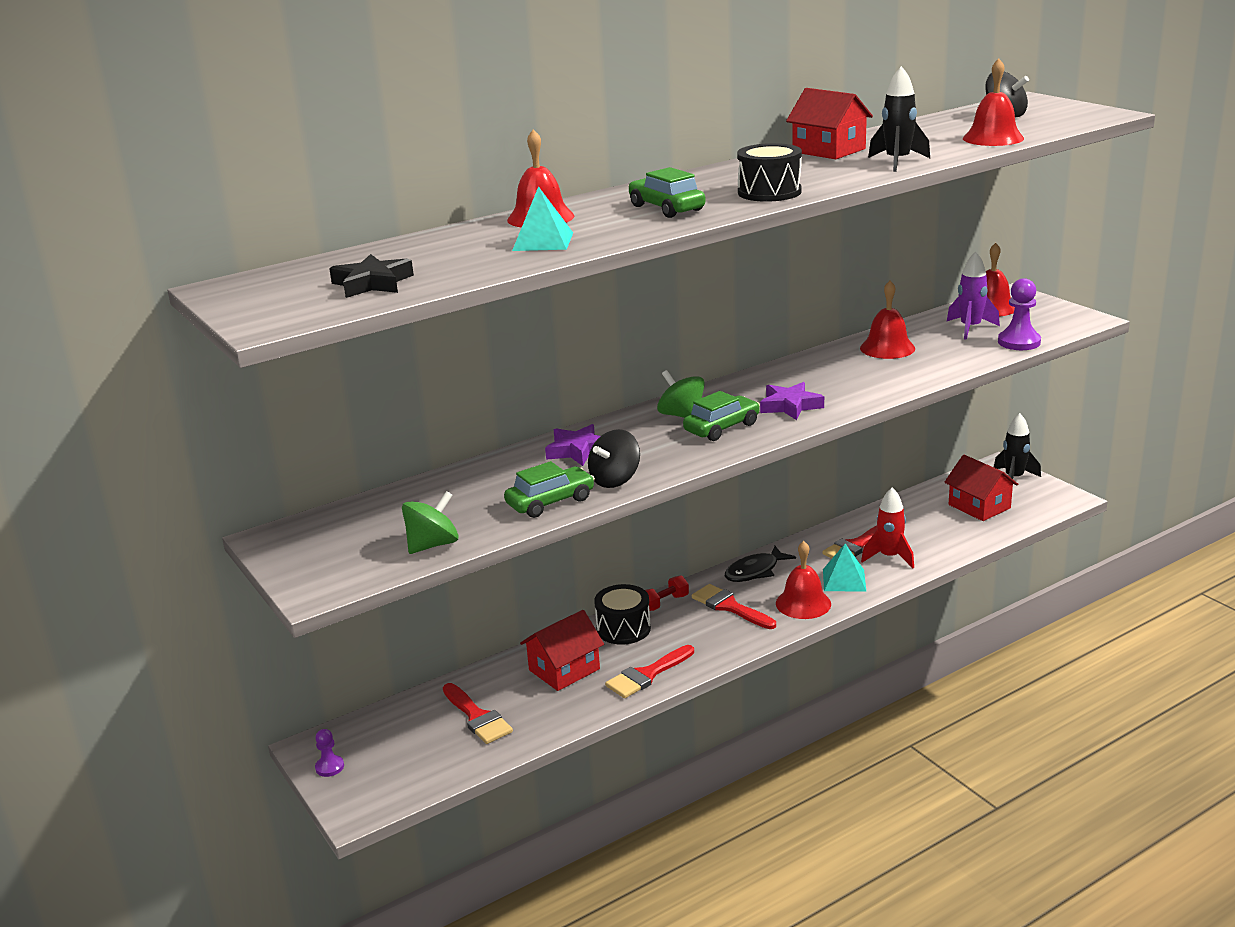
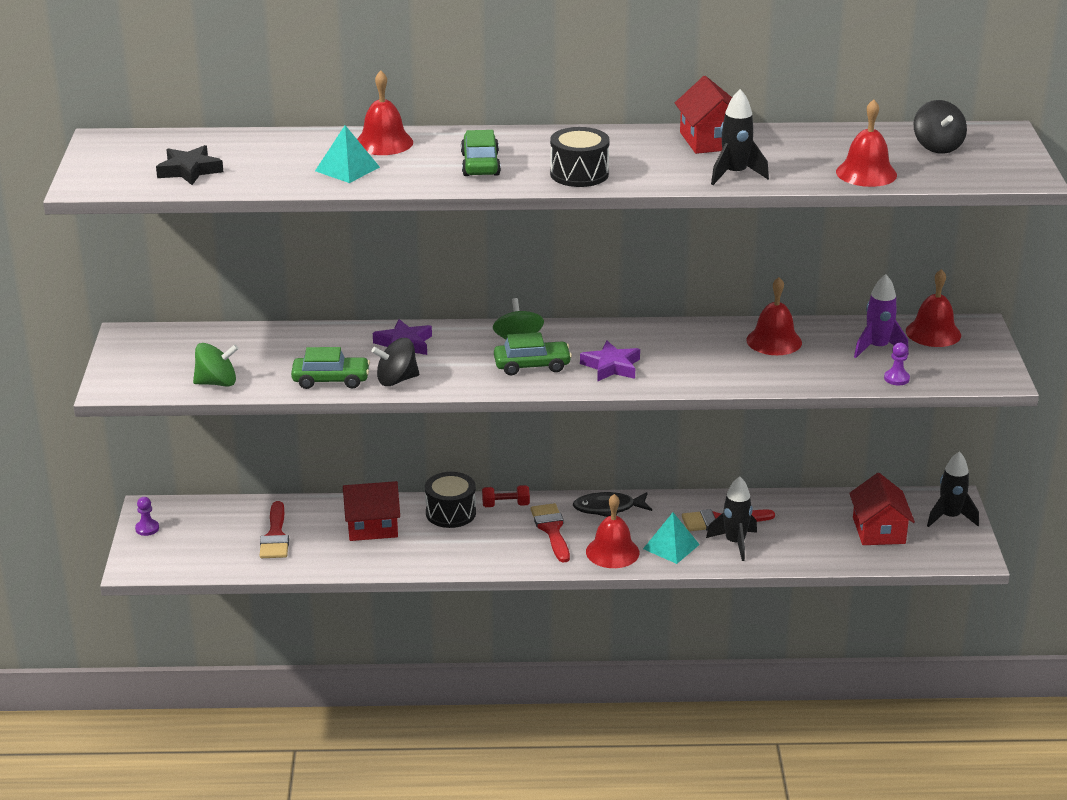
camera: 30 degrees right, 5 degrees up
red brush [605,645,694,698] -> none
red rocket [861,487,914,568] -> black rocket [706,476,757,561]
purple pawn [998,278,1041,350] -> purple pawn [884,343,910,385], size x0.59

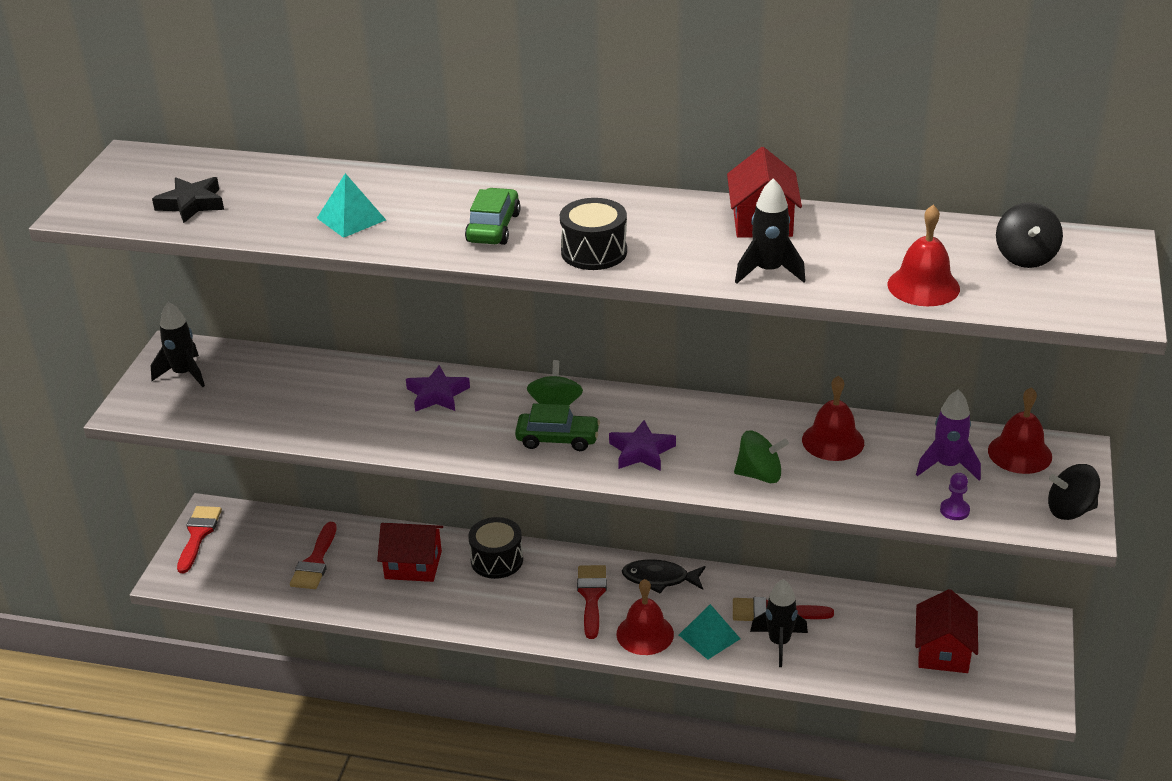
camera: 15 degrees right, 5 degrees up
purple pawn [135,497,159,536] -> red brush [177,506,222,573]
green spinning top [193,343,239,387] -> green spinning top moved to [734,431,789,483]
green car [291,347,370,389] -> none
red bell [357,71,413,155] -> none
black spinning top [371,338,419,386] -> black spinning top moved to [1048,464,1100,520]
red dumbbell [482,485,530,507] -> none
black rocket [927,451,979,527] -> black rocket moved to [151,302,205,387]

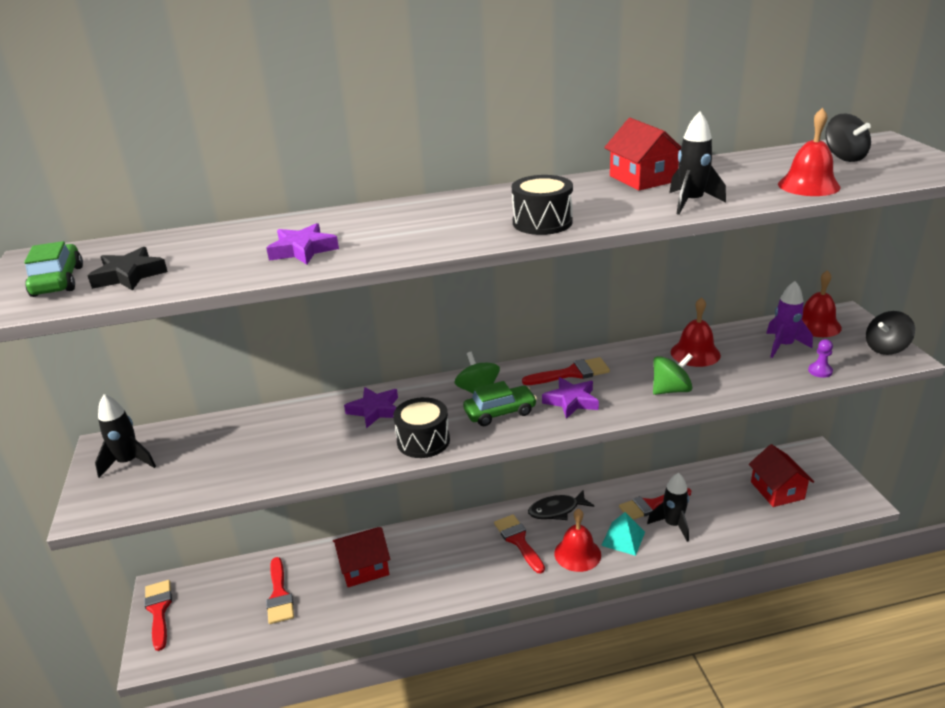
camera: 25 degrees left, 5 degrees down
turquoise pyramid [317,173,386,238] -> purple star [266,223,339,265]
green car [465,188,521,245] -> green car moved to [24,241,83,297]
black drum [468,517,523,579] -> black drum moved to [393,397,450,458]
none -> red brush [522,357,610,385]

